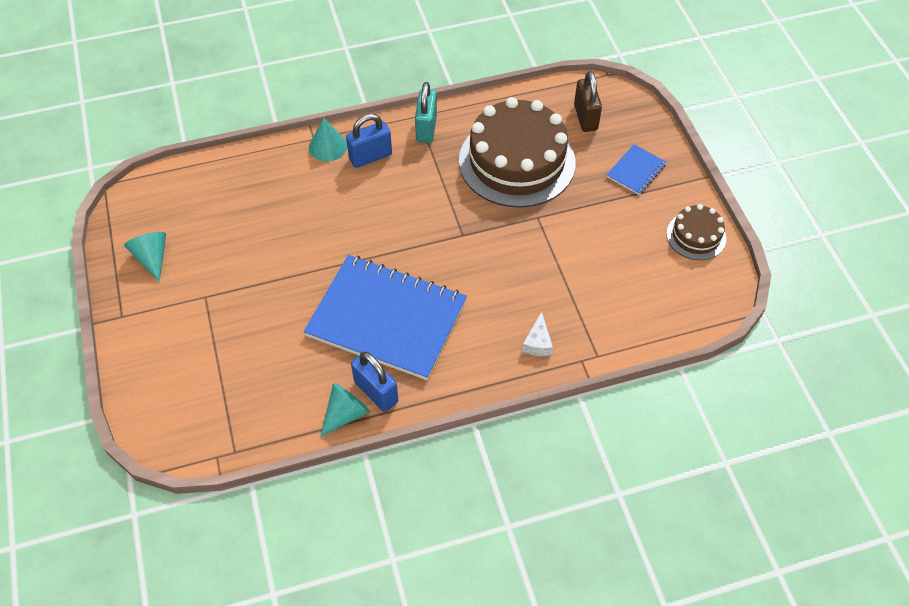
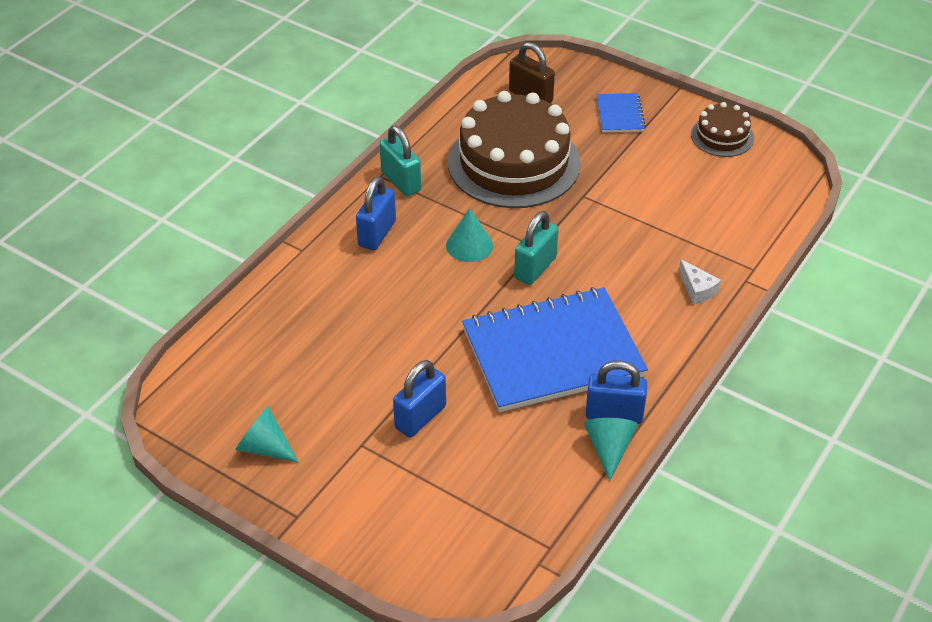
camera: 40 degrees left, 10 degrees down
turquoise cone [309,118,347,161] -> turquoise cone moved to [446,208,493,262]
none -> blue padlock [393,360,446,437]
none -> turquoise padlock [514,211,559,285]

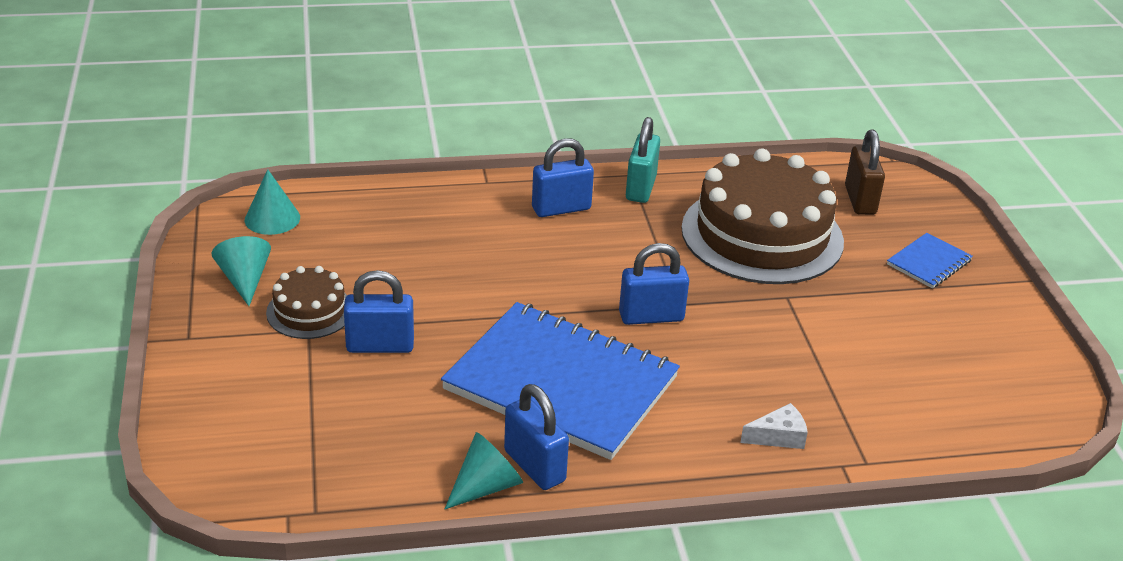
camera: 45 degrees right, 10 degrees down
turquoise cone [446,208,493,262] -> turquoise cone moved to [245,169,300,235]
turquoise padlock [514,211,559,285] -> blue padlock [619,243,689,325]
white cheese [679,259,721,304] -> white cheese turned 120 degrees counterclockwise [740,403,808,449]
brown cake [691,102,754,157] -> brown cake moved to [266,266,347,339]

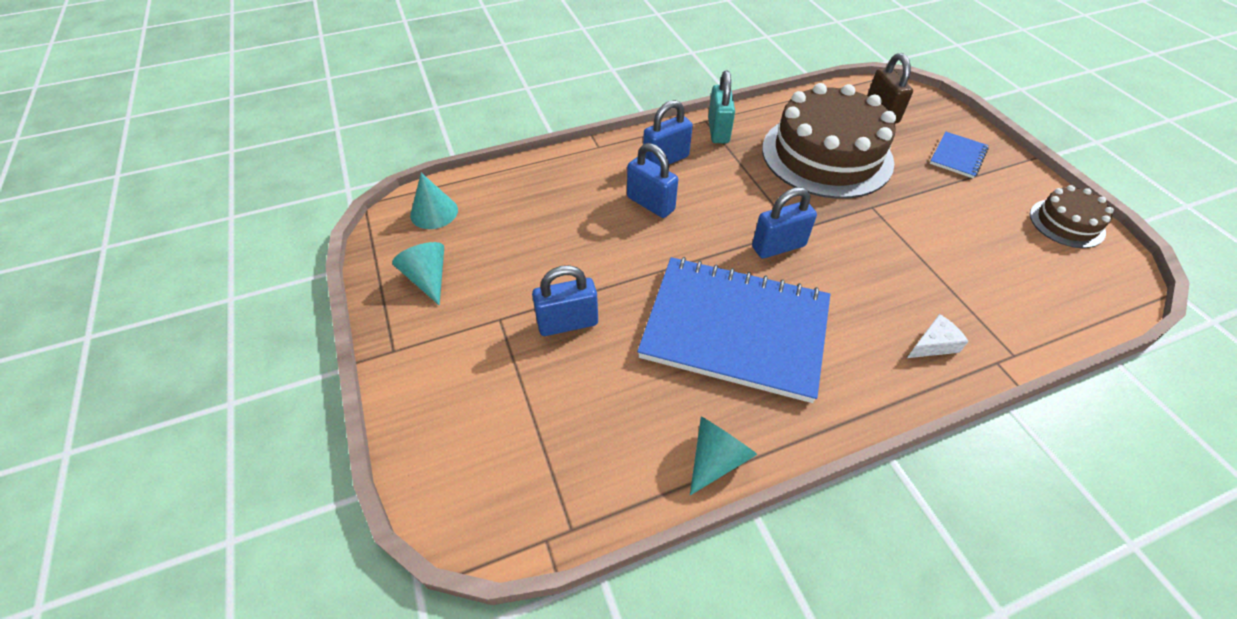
camera: 10 degrees left, 15 degrees up
brown cake [266,266,347,339] -> brown cake moved to [1030,185,1114,248]
blue padlock [504,384,569,490] -> blue padlock moved to [627,143,678,218]

